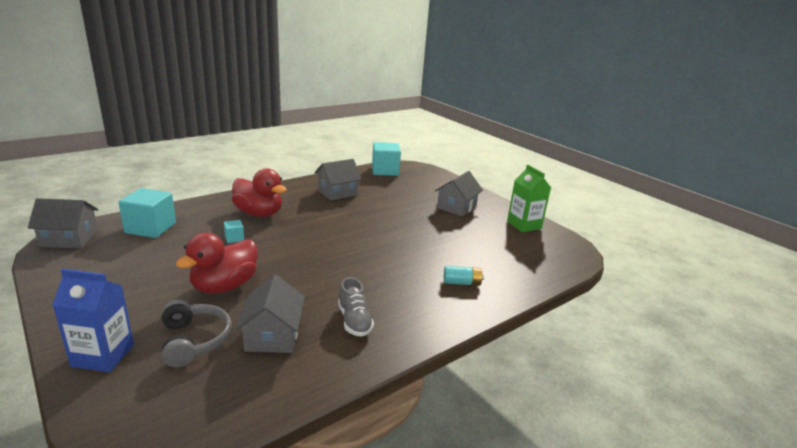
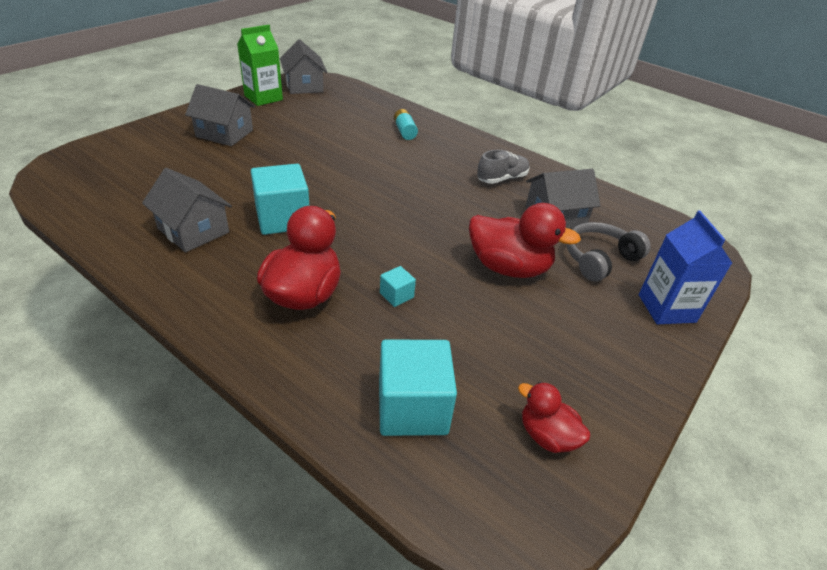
camera: 105 degrees left, 15 degrees up
grey house [28,198,99,248] -> grey house moved to [280,39,327,94]
turquoise cube [372,142,401,176] -> turquoise cube moved to [251,164,309,235]
none -> red duck [518,382,591,453]

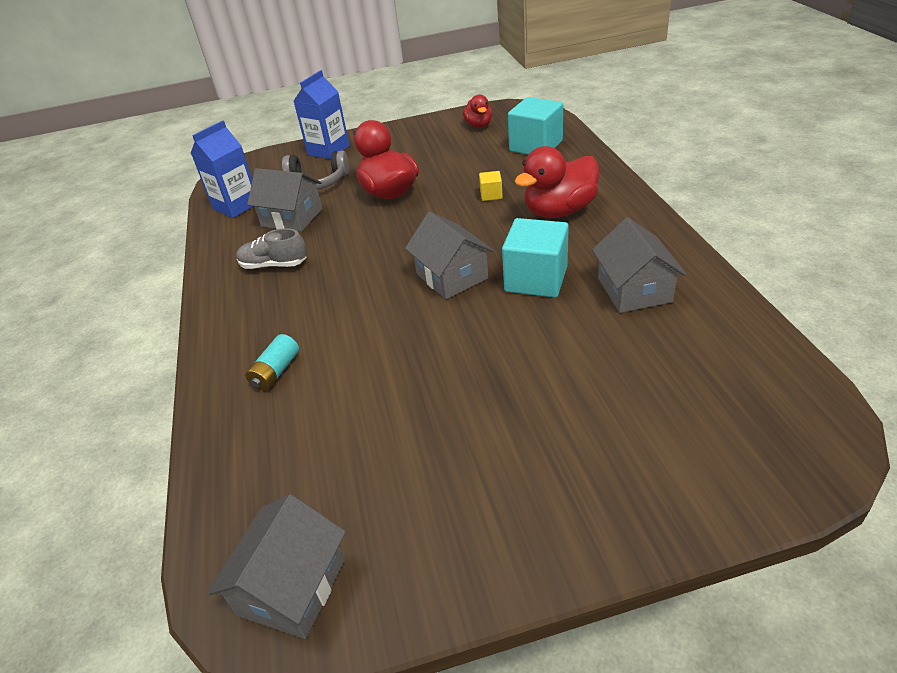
camera: 135 degrees left, 0 degrees up
grey house [185,84,255,146] -> grey house moved to [405,212,494,299]
green carton [237,25,283,106] -> none
turquoise cube [380,266,416,307] -> yellow cube [479,171,503,201]
none -> blue carton [191,121,253,218]

